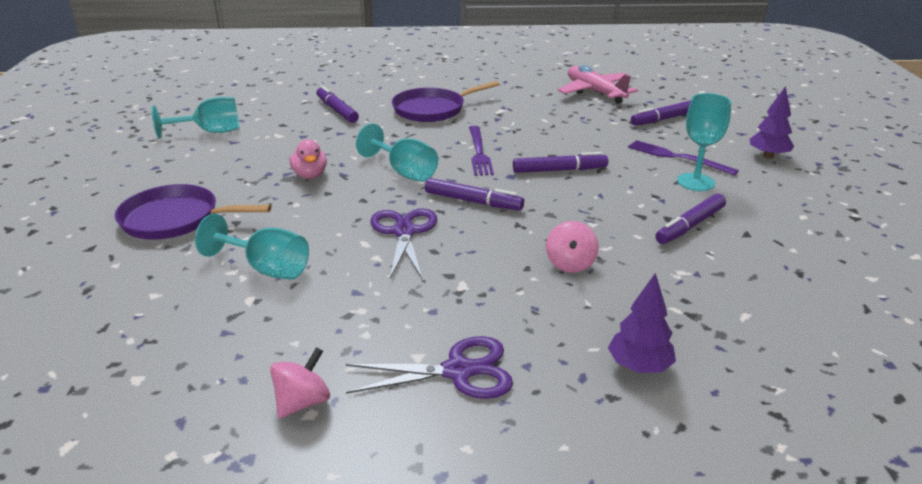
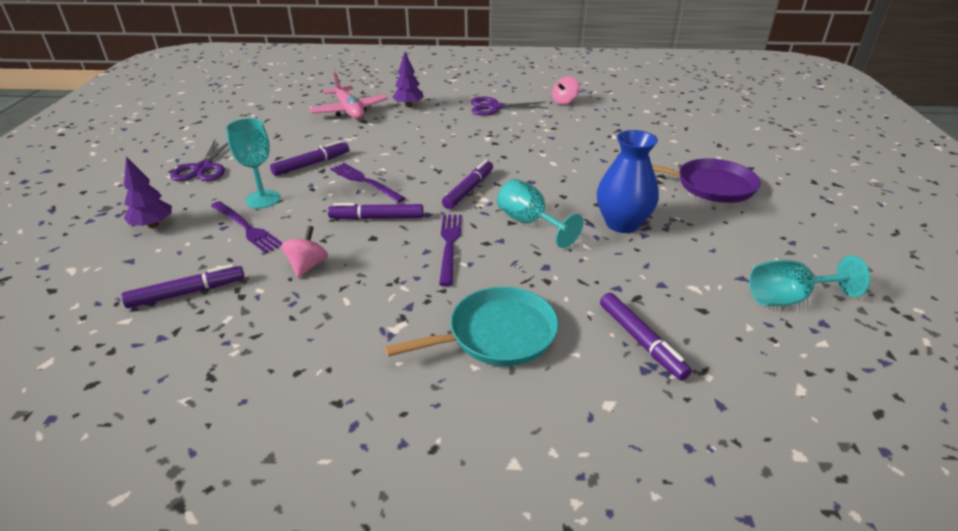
camera: 175 degrees left, 5 degrees up
turquoise goblet [195,214,309,280] -> none
pink duck [290,139,327,179] -> blue vase [597,130,659,233]
purple scissors [370,208,437,278] -> purple scissors moved to [170,140,228,181]
purple pan [392,81,499,122] -> turquoise pan [385,287,559,366]
purple marker [425,178,524,210] -> purple marker turned 90 degrees clockwise [442,160,493,209]
pink spinning top [546,221,599,273] -> pink spinning top moved to [281,226,328,278]
pink plane [558,65,638,104] -> pink plane moved to [309,72,388,119]
none -> purple fork [330,163,405,203]

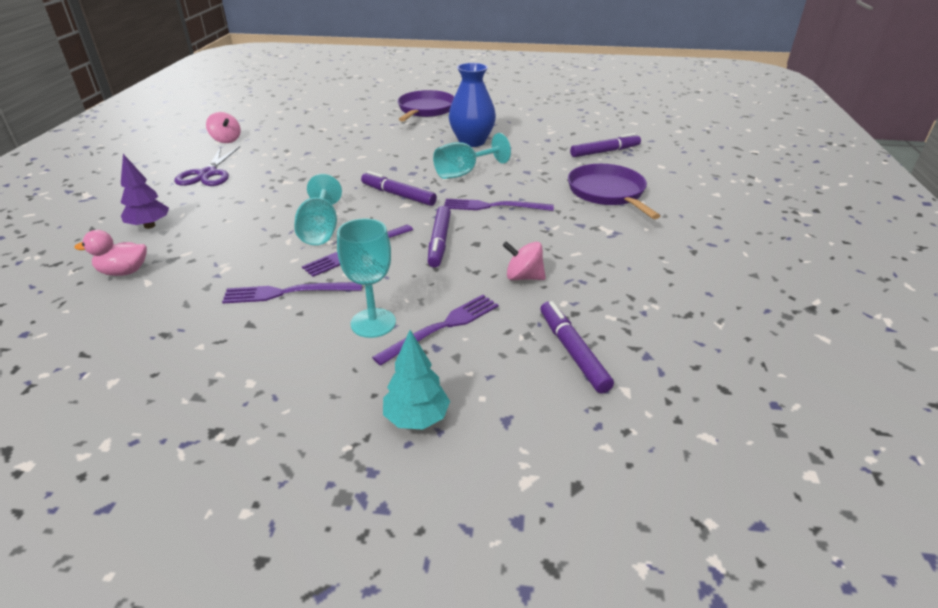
camera: 85 degrees left, 0 degrees up
purple tree [124,157,172,228] -> turquoise tree [383,330,450,430]
purple scissors [170,140,228,181] -> none
purple marker [270,141,349,176] -> purple fork [222,282,362,304]
pink plane [309,72,388,119] -> pink duck [75,230,147,276]
turquoise pan [385,287,559,366] -> purple pan [568,164,660,219]
turquoise goblet [749,255,870,306] -> turquoise goblet moved to [294,174,342,245]

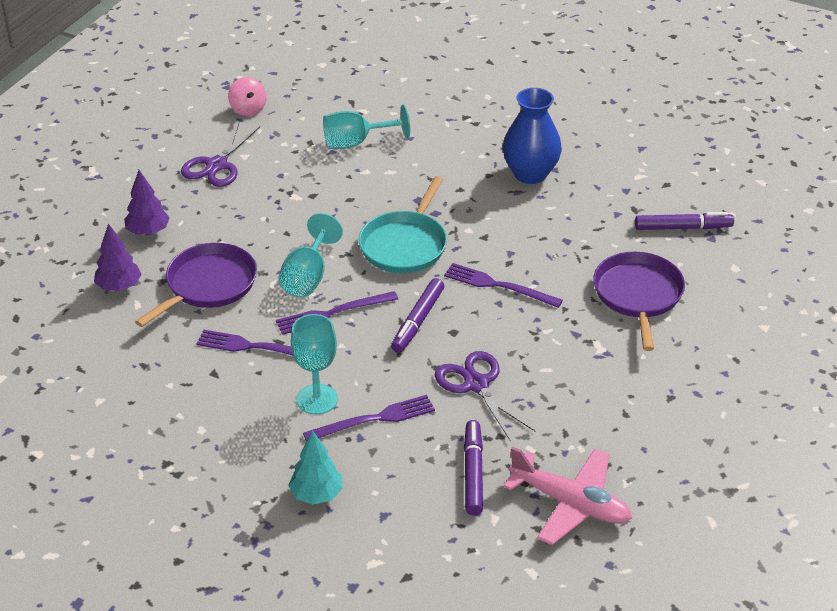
camera: 20 degrees right, 5 degrees up
pink duck [75,230,147,276] -> purple tree [94,224,142,291]
purple marker [361,171,437,206] -> turquoise pan [359,176,447,273]
purple pan [397,90,455,122] -> purple pan moved to [135,243,257,327]
turquoise goblet [433,133,511,179] -> turquoise goblet moved to [323,104,410,149]
pink spinning top [502,241,546,280] -> purple scissors [435,351,536,442]
none -> pink plane [503,446,632,545]

